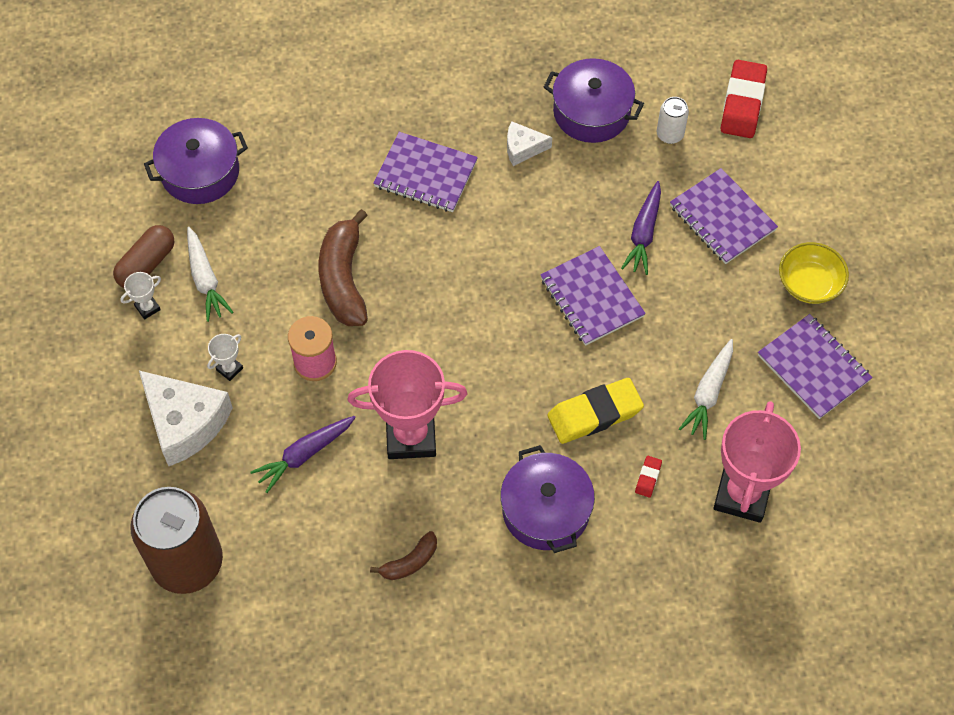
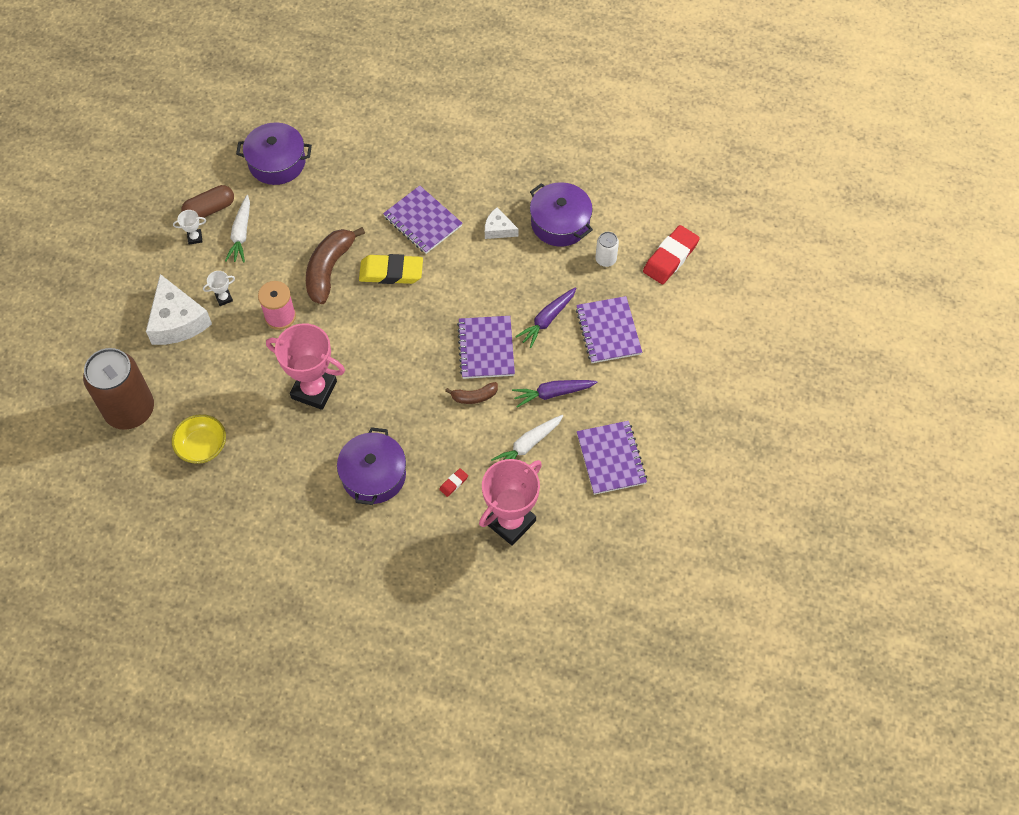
camera: 25 degrees right, 0 degrees up
purple carrot [251,416,356,493] -> purple carrot moved to [512,380,598,408]
brown banana [370,531,437,580] -> brown banana moved to [445,382,498,404]
yellow eraser [547,378,644,444] -> yellow eraser moved to [359,254,423,284]
yellow bowl [779,242,849,304] -> yellow bowl moved to [172,414,226,464]

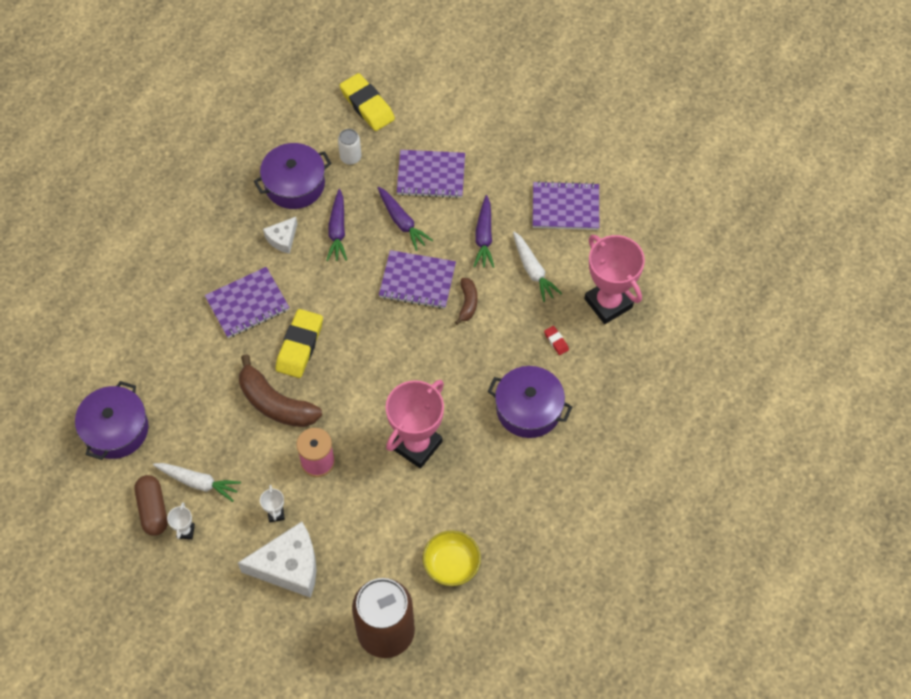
camera: 75 degrees left, 0 degrees up
red eraser [643,225,700,284] -> yellow eraser [339,73,395,131]
none -> purple carrot [326,189,347,261]

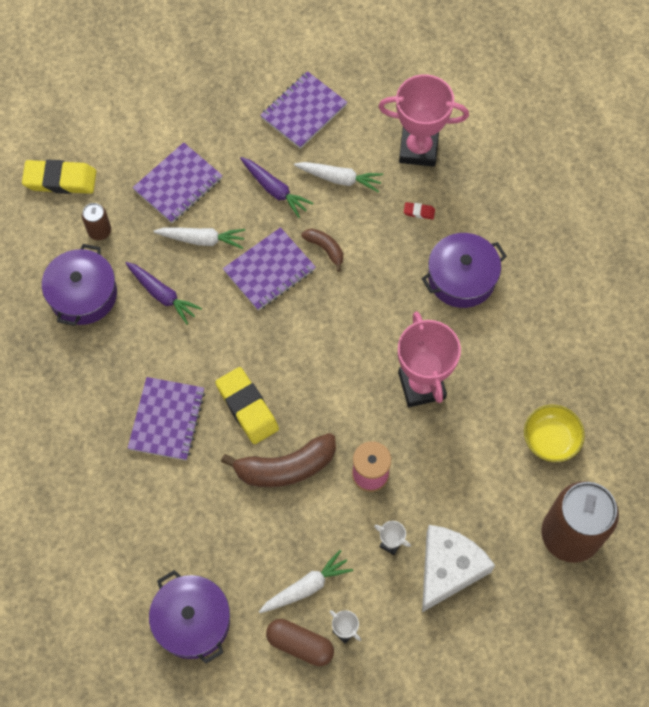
camera: 50 degrees left, 5 degrees up
white cheese [263,217,297,254] -> none
white can [338,129,361,165] -> brown can [82,203,111,240]
purple carrot [378,187,433,251] -> white carrot [153,228,245,249]

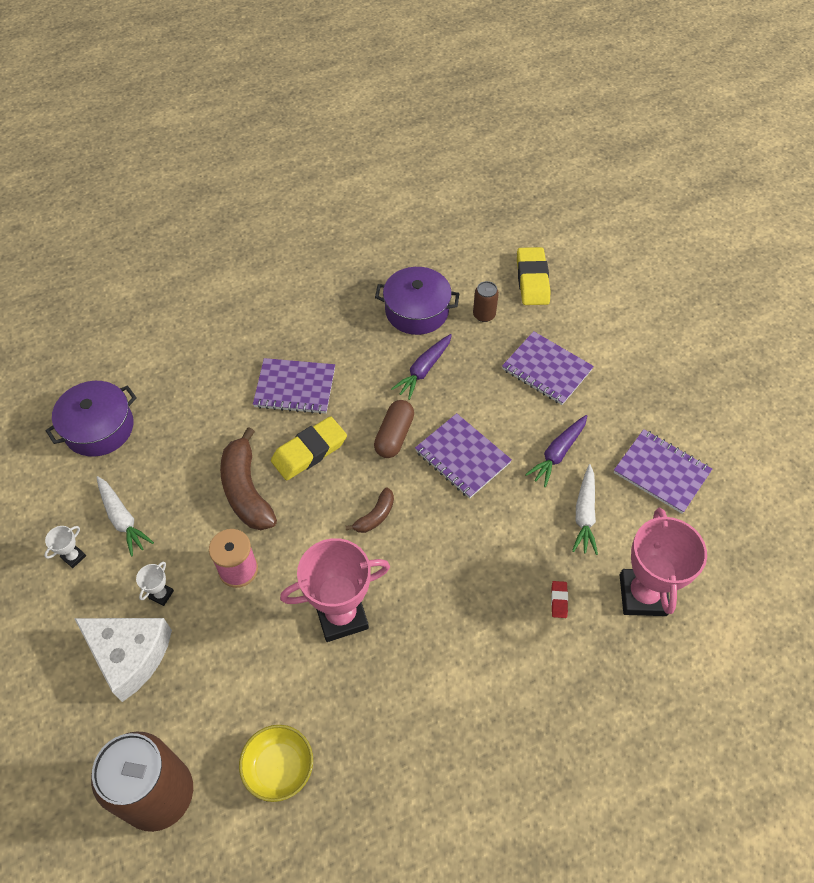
camera: 85 degrees right, 10 degrees down
white carrot [153,228,245,249] -> none
brown capsule [266,619,334,666] -> brown capsule moved to [374,400,414,458]
brown banana [301,229,343,272] -> brown banana moved to [345,488,394,533]
purple pot [421,233,507,308] -> none

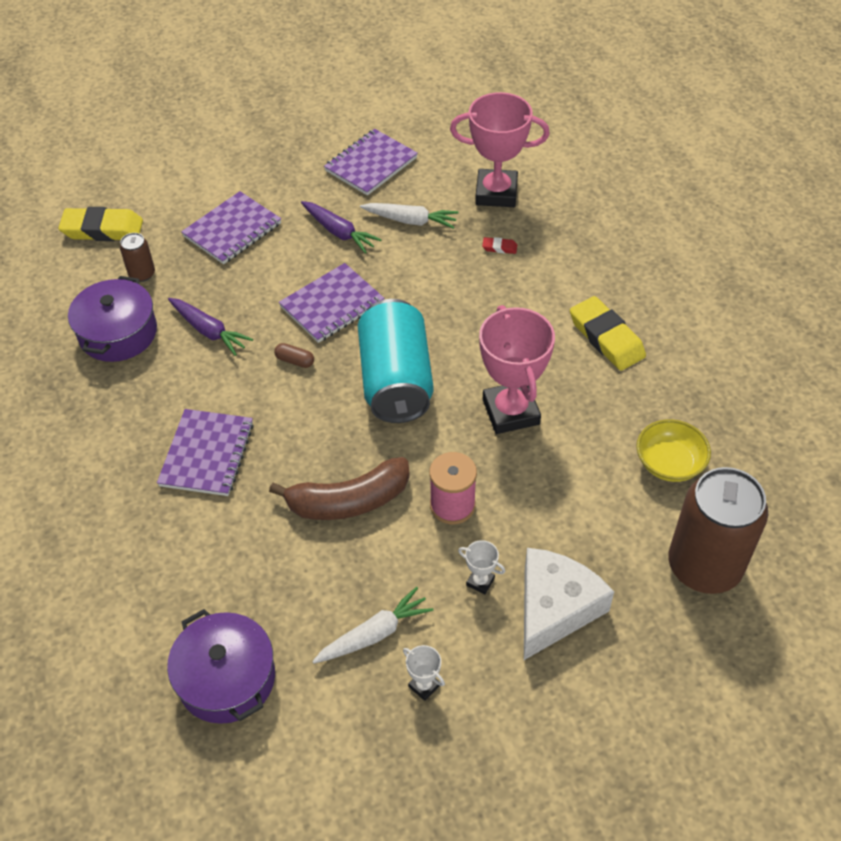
camera: 85 degrees left, 5 degrees down
yellow eraser [271,416,347,480] -> yellow eraser moved to [570,296,646,371]
brown banana [345,488,394,533] -> turquoise can [358,299,434,423]
brown capsule [374,400,414,458] -> brown capsule [274,343,314,368], size x0.56

